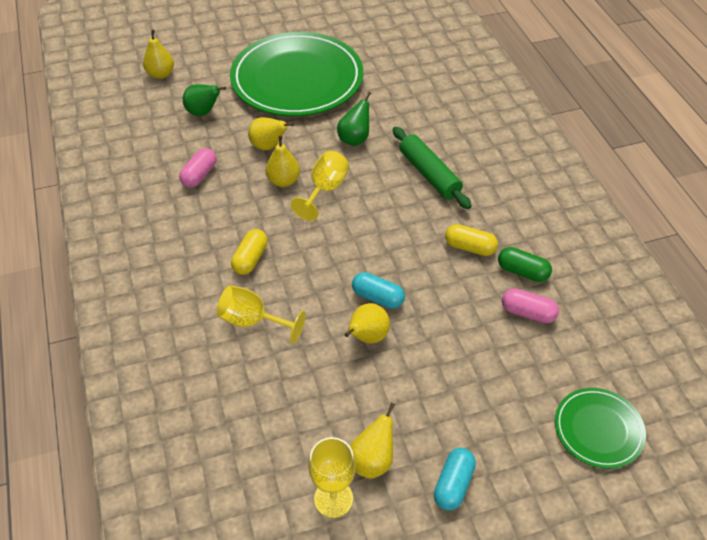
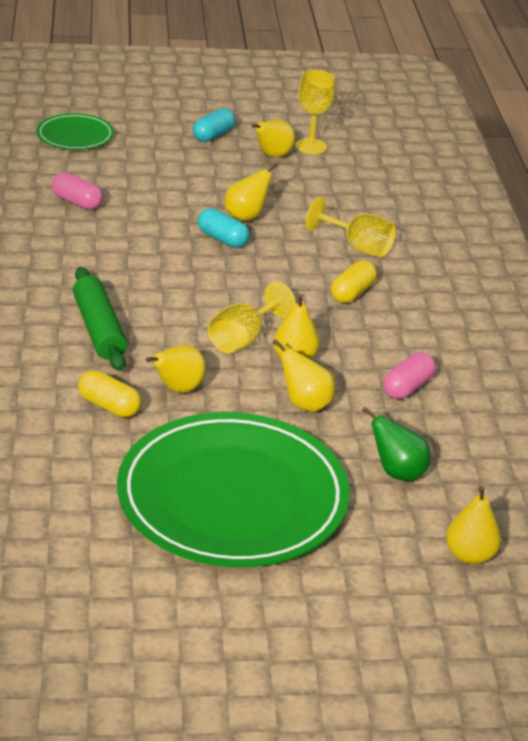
camera: 170 degrees left, 15 degrees down
green pear [337,92,371,146] -> yellow pear [146,345,206,393]
yellow capsule [445,224,498,256] -> yellow capsule moved to [78,370,141,418]
green capsule [498,247,552,282] -> none

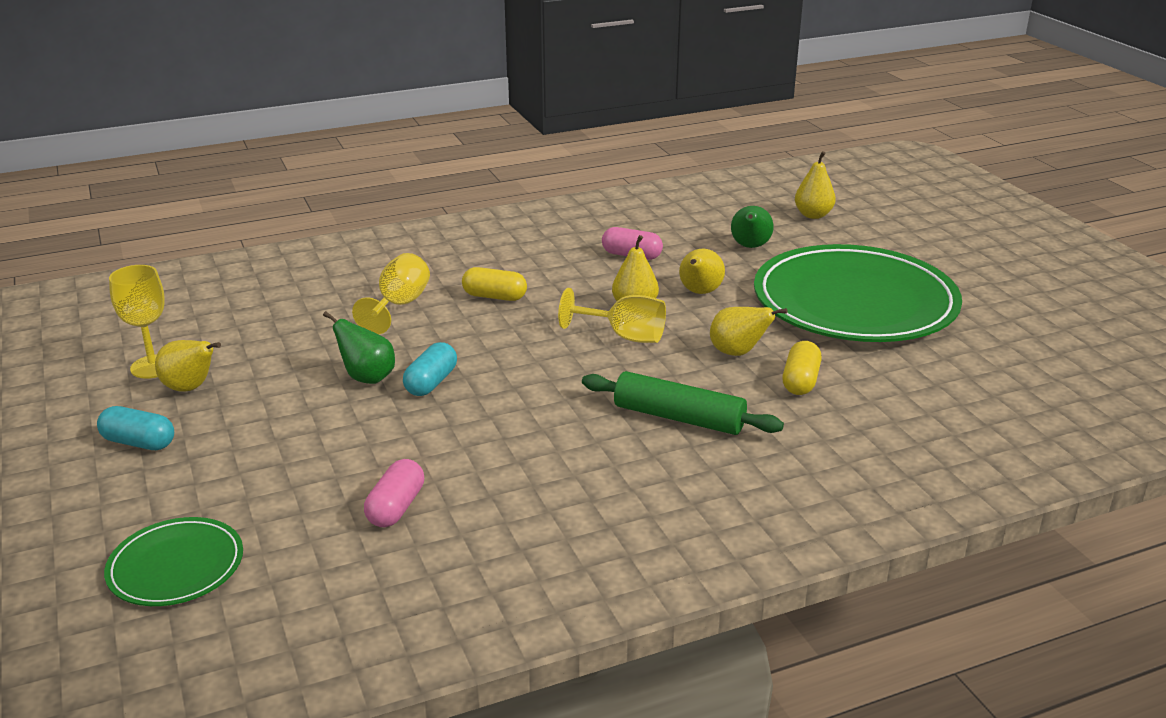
camera: 105 degrees left, 5 degrees down
green rolling pin [73,267,127,371] -> green rolling pin turned 60 degrees clockwise [582,371,784,435]
yellow pear [225,163,278,221] -> green pear [323,311,395,384]

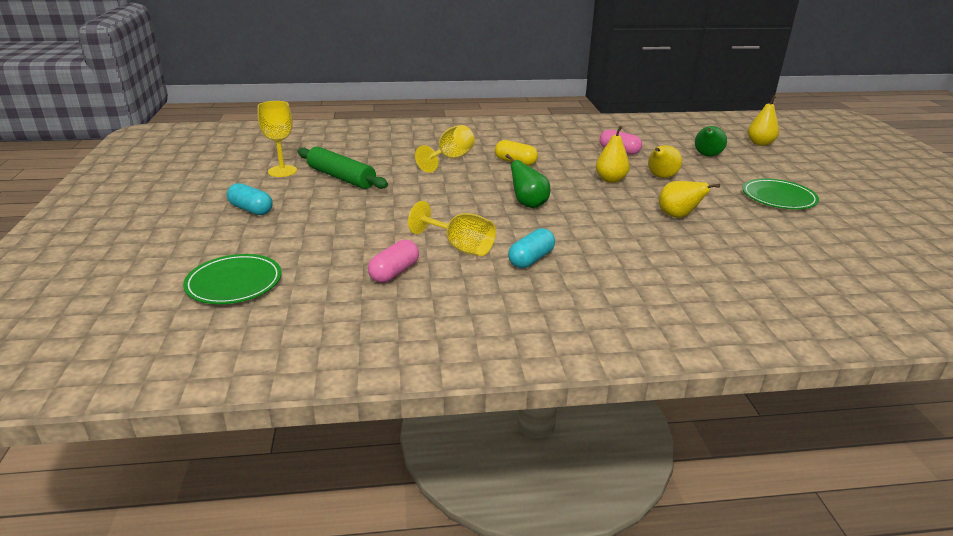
camera: 15 degrees right, 0 degrees up
yellow pear [155,340,221,392] -> none
green pear [323,311,395,384] -> green pear moved to [506,154,550,208]
turquoise capsule [403,342,457,396] -> turquoise capsule moved to [508,228,555,268]
yellow goblet [558,288,666,343] -> yellow goblet moved to [408,201,496,256]
green rolling pin [582,371,784,435] -> green rolling pin moved to [298,147,388,189]
green plate [754,244,962,342] -> green plate [743,178,819,209], size x0.47
yellow capsule [782,341,822,395] -> none

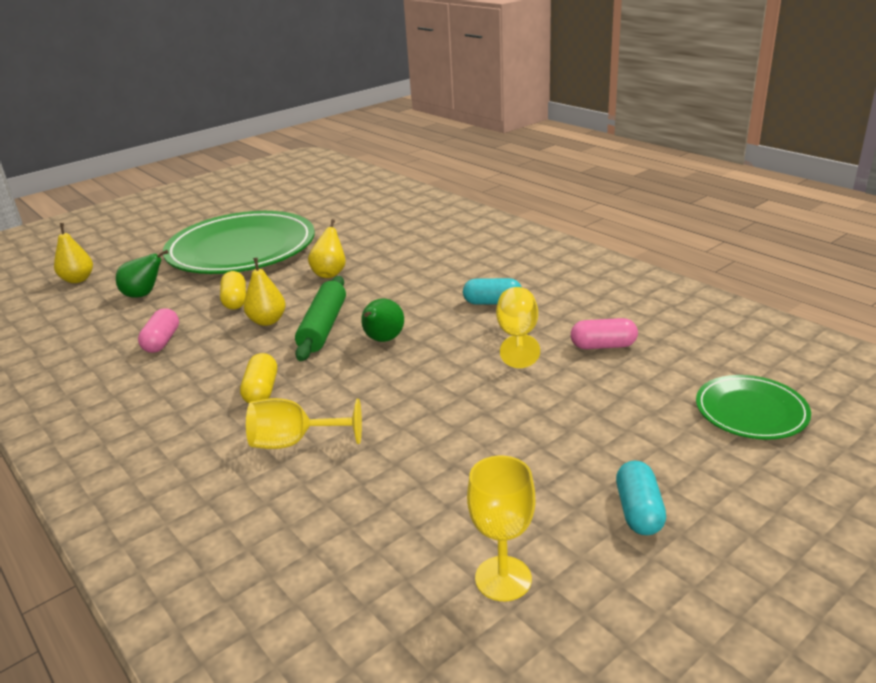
camera: 120 degrees left, 0 degrees up
green rolling pin [298,147,388,189] -> green rolling pin moved to [295,276,346,361]
yellow pear [648,145,682,178] -> yellow capsule [220,271,246,310]
green plate [743,178,819,209] -> green plate [163,211,315,274], size x2.14

